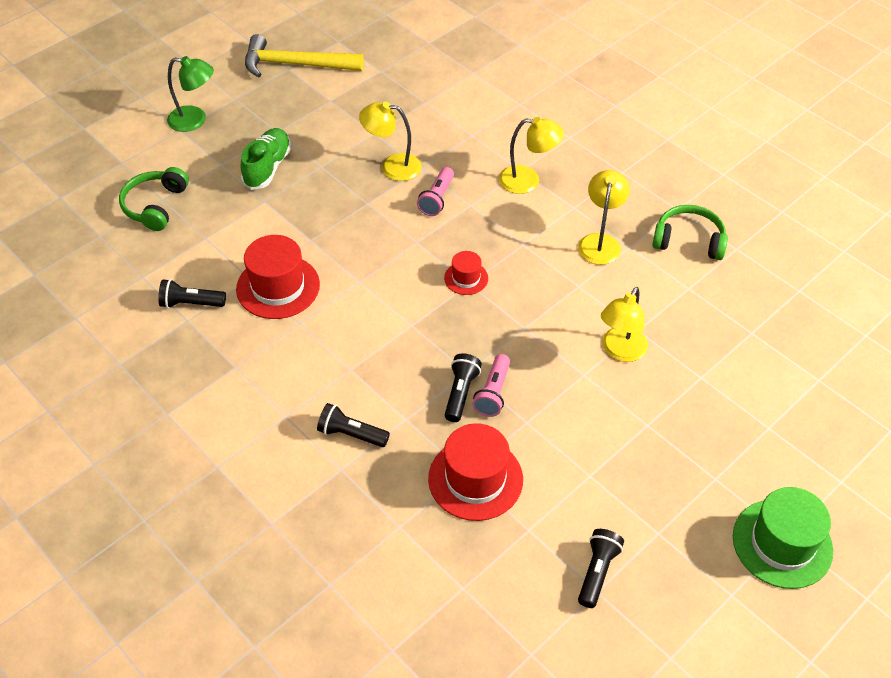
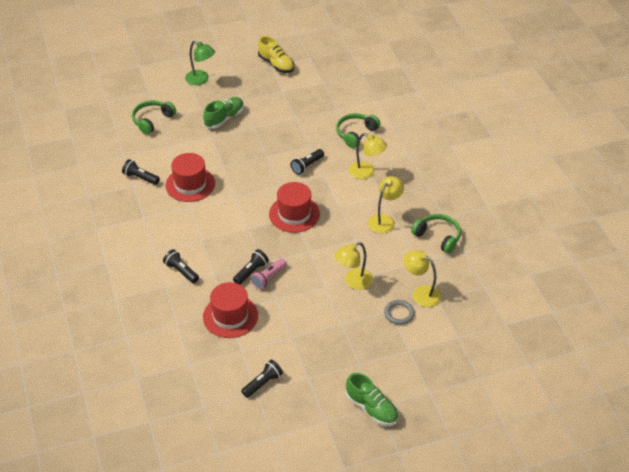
camera: 25 degrees right, 5 degrees down
yellow hammer [245,34,363,77] -> yellow shoe [258,36,295,73]
yellow lamp [359,102,422,181] -> yellow lamp moved to [404,250,441,307]
pink flashlight [417,167,454,216] -> black flashlight [291,149,324,175]
red hat [444,251,488,295] -> red hat [269,182,320,233], size x1.88
green hat [733,487,833,589] -> green shoe [346,373,398,426]
none -> green headphones [336,113,380,148]
none -> grey ring [384,300,415,325]

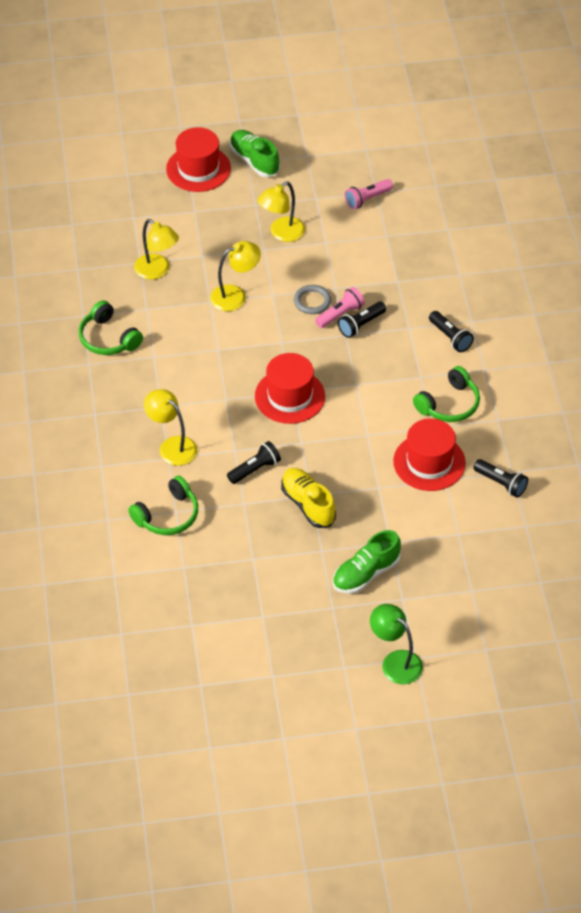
camera: 170 degrees left, 5 degrees up
green headphones [132,100,176,135] -> green headphones moved to [413,366,480,422]
red hat [203,282,258,338] -> red hat moved to [166,127,231,192]
black flashlight [241,360,283,398] -> pink flashlight [345,179,393,210]
yellow shoe [258,36,295,73] -> yellow shoe moved to [281,468,336,528]
yellow lamp [368,176,404,234] -> yellow lamp moved to [258,182,305,242]
grey ring [384,300,415,325] -> grey ring moved to [294,285,331,314]

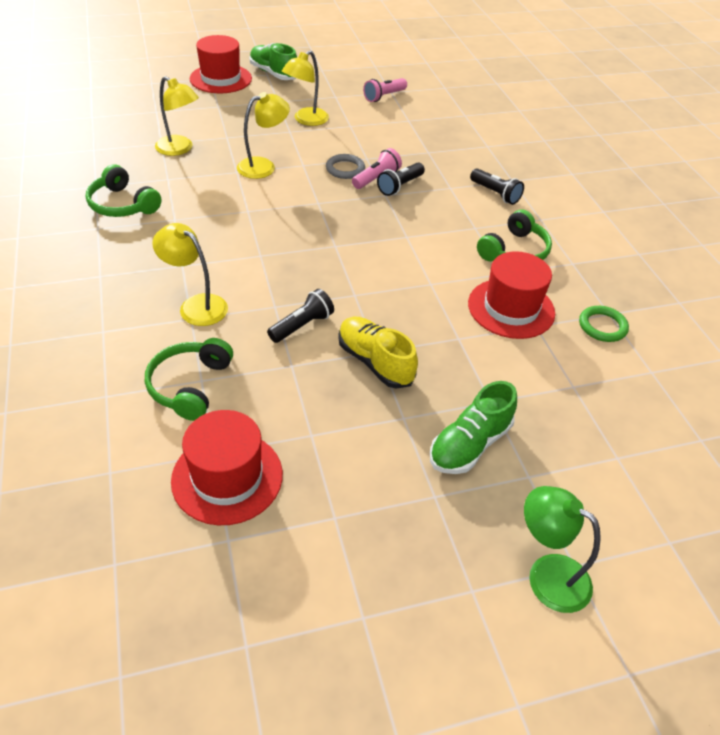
camera: 10 degrees left, 5 degrees down
green headphones [128,476,198,535] -> green headphones turned 150 degrees clockwise [145,338,233,421]
red hat [255,353,325,424] -> red hat moved to [171,410,283,525]
black flashlight [474,459,528,498] -> green ring [579,306,629,342]

